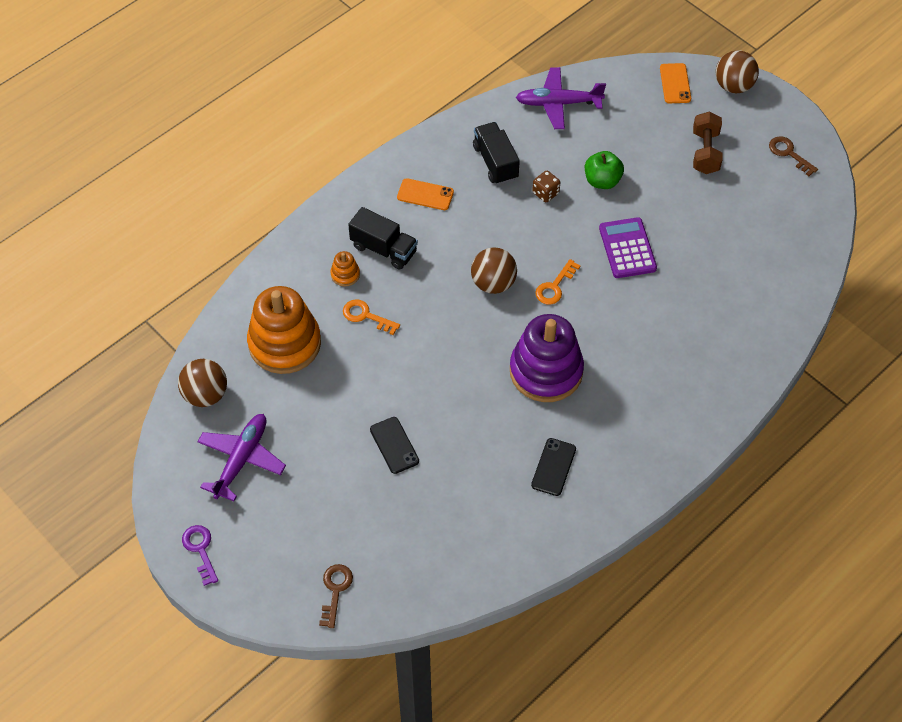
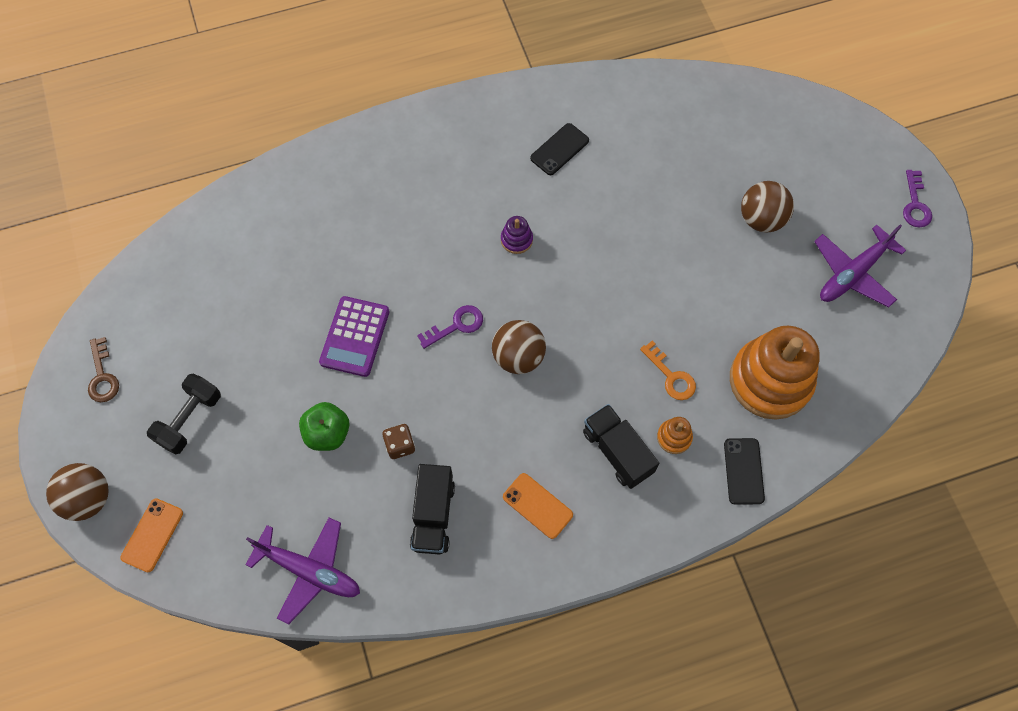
camera: 155 degrees left, 10 degrees up
brown ball [178,359,227,407] -> brown ball moved to [741,181,794,233]
brown key [319,564,353,628] -> none
black phone [370,417,419,474] -> black phone moved to [724,438,765,505]
purple stacking toy [510,314,584,402] -> purple stacking toy [501,216,533,254], size x0.41
orange key [535,259,580,305] -> purple key [417,305,483,349]
brown dumbbell [693,112,723,174] -> black dumbbell [147,374,221,454]

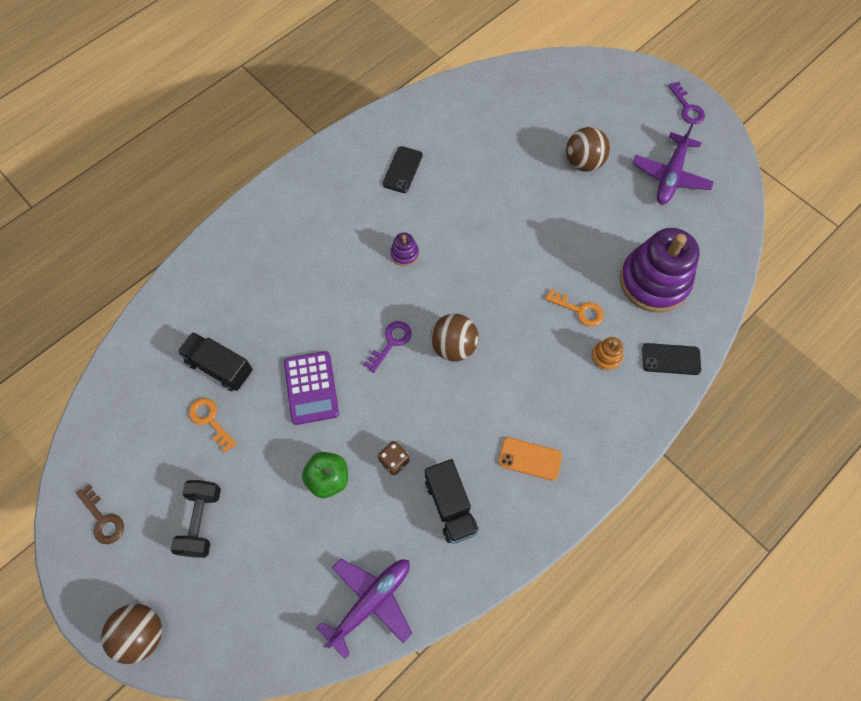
camera: 25 degrees left, 0 degrees up
orange phone [121,498,183,572] -> none
purple plane [245,518,360,624] -> purple plane turned 45 degrees counterclockwise [316,559,412,659]
black truck [583,404,659,489] -> black truck moved to [177,332,253,391]
black phone [724,438,765,505] -> black phone turned 60 degrees counterclockwise [642,343,701,375]
orange stacking toy [730,326,820,420] -> purple stacking toy [620,228,699,312]
none -> orange key [189,398,237,453]

